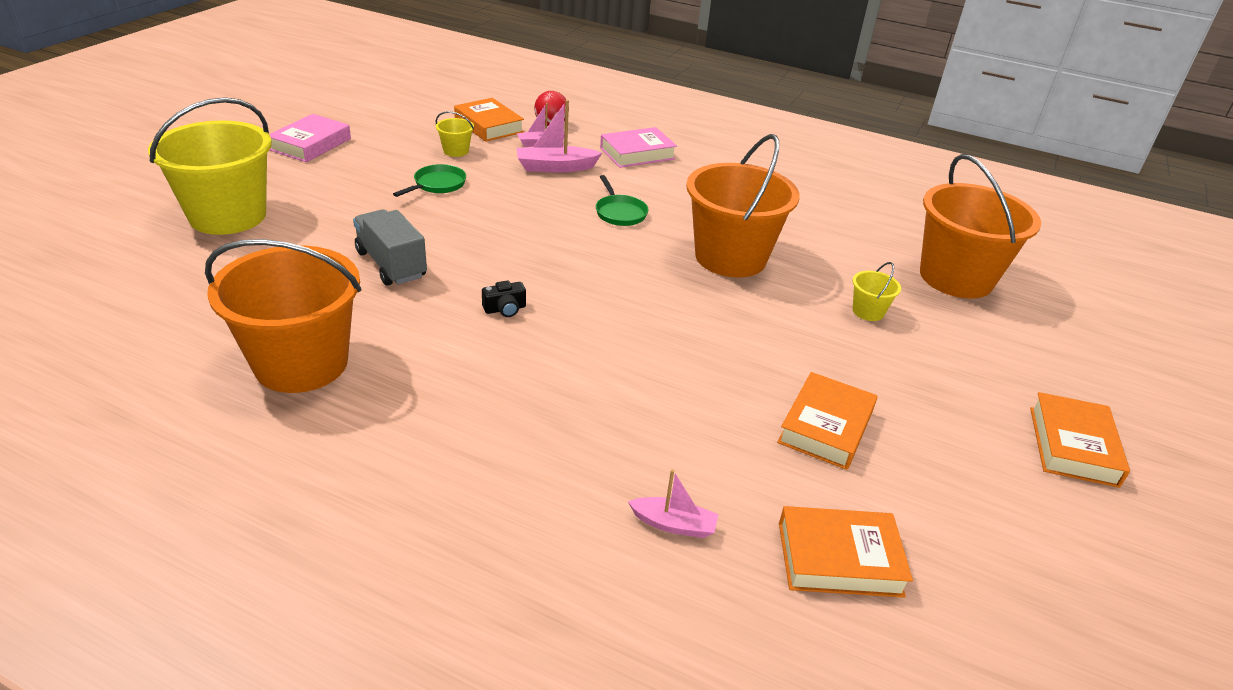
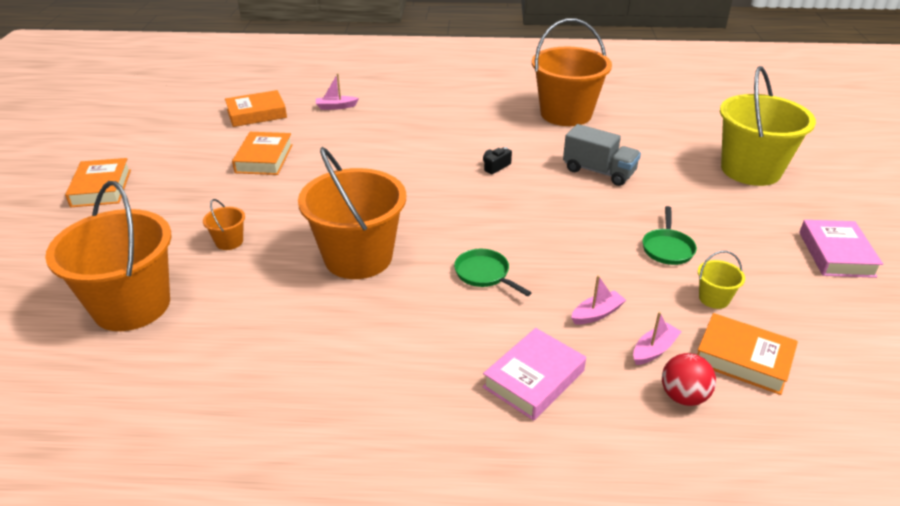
camera: 160 degrees right, 0 degrees up
pink boat [516,100,602,173] -> pink boat [571,275,626,325], size x0.62
yellow bucket [852,262,901,321] -> orange bucket [203,199,245,250]

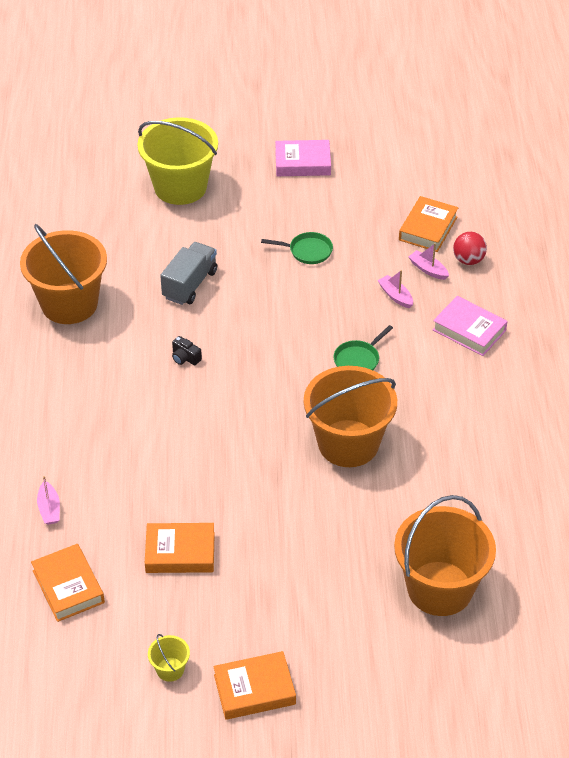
camera: 95 degrees left, 10 degrees up
orange bucket [203,199,245,250] -> none
yellow bucket [698,251,745,309] -> yellow bucket moved to [148,634,190,682]

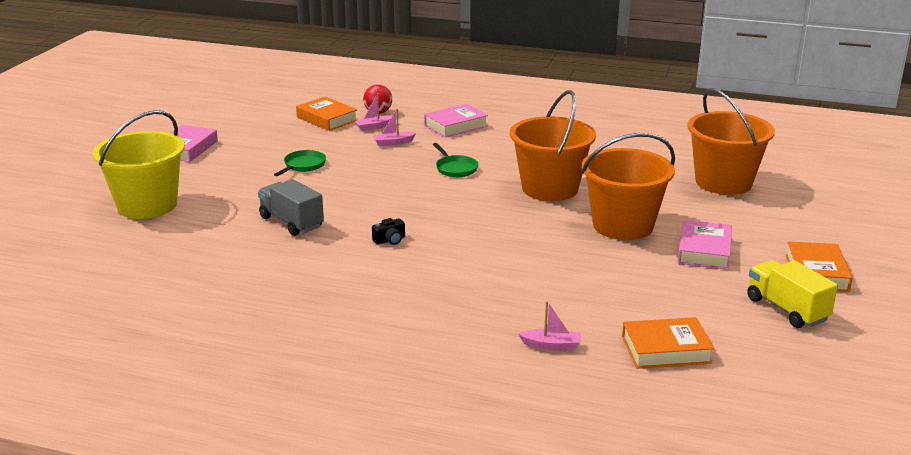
camera: 70 degrees left, 20 degrees down
orange bucket [20,224,107,324] -> orange bucket moved to [581,133,675,240]
orange book [145,523,215,573] -> none
yellow bucket [148,634,190,682] -> yellow truck [747,260,838,328]
none -> pink book [678,220,732,270]

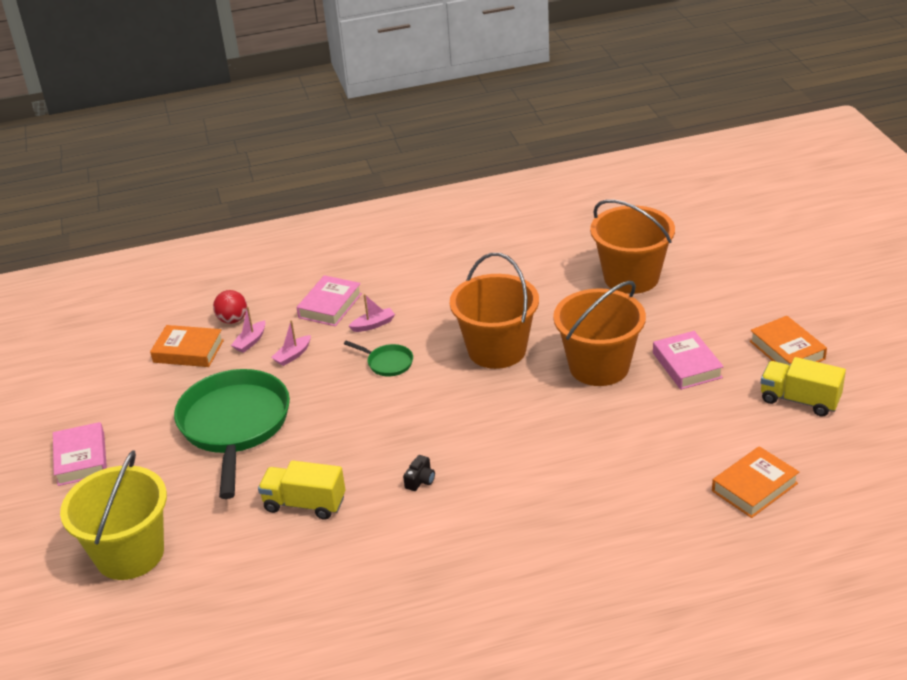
camera: 30 degrees left, 10 degrees up
grey truck [258,179,324,236] -> yellow truck [258,460,346,520]
green pan [274,150,326,176] -> green pan [174,369,290,499], size x2.40
pink boat [519,301,581,350] -> pink boat moved to [349,294,395,332]

